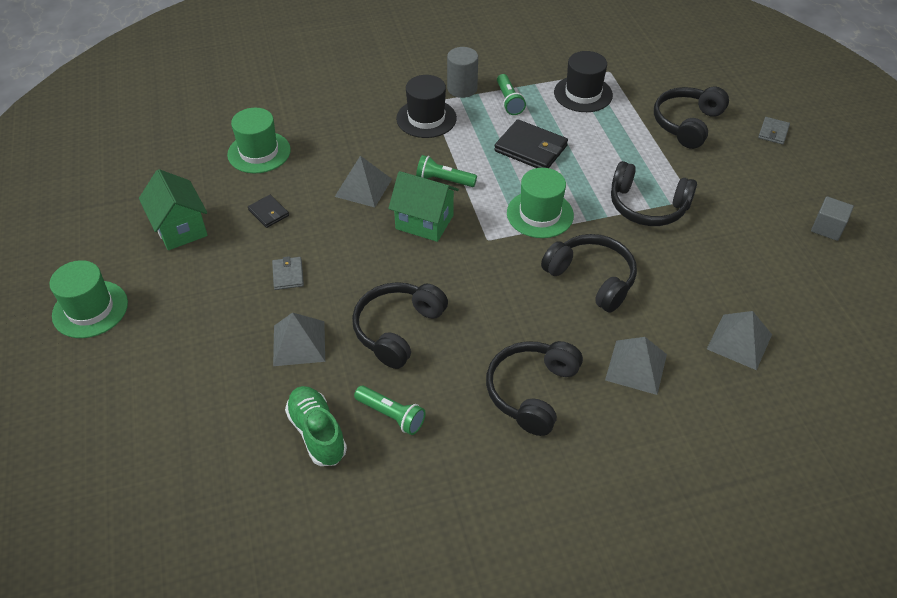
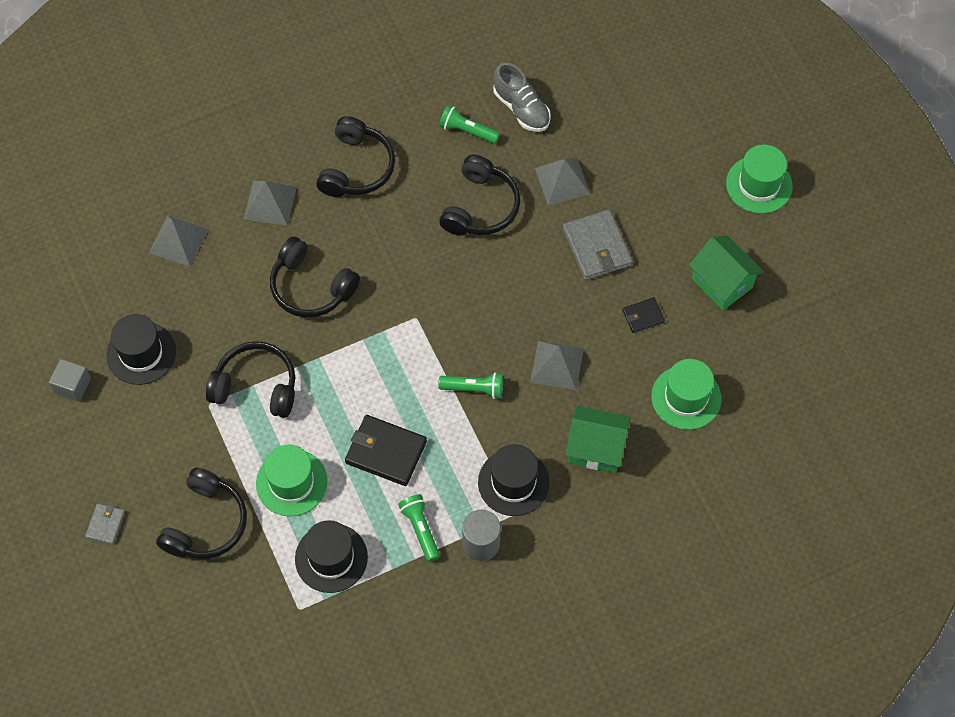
camera: 170 degrees right, 15 degrees up
black wallet [248,195,289,228] -> black wallet turned 60 degrees counterclockwise [622,297,665,333]
grey wallet [272,256,304,290] -> grey wallet [563,210,632,280], size x1.86
green shoe [285,386,347,466] -> grey shoe [493,63,551,132]
green house [388,171,459,242] -> green house moved to [565,406,631,473]
green hat [507,168,574,238] -> green hat moved to [256,445,328,516]
none -> black hat [106,314,176,385]

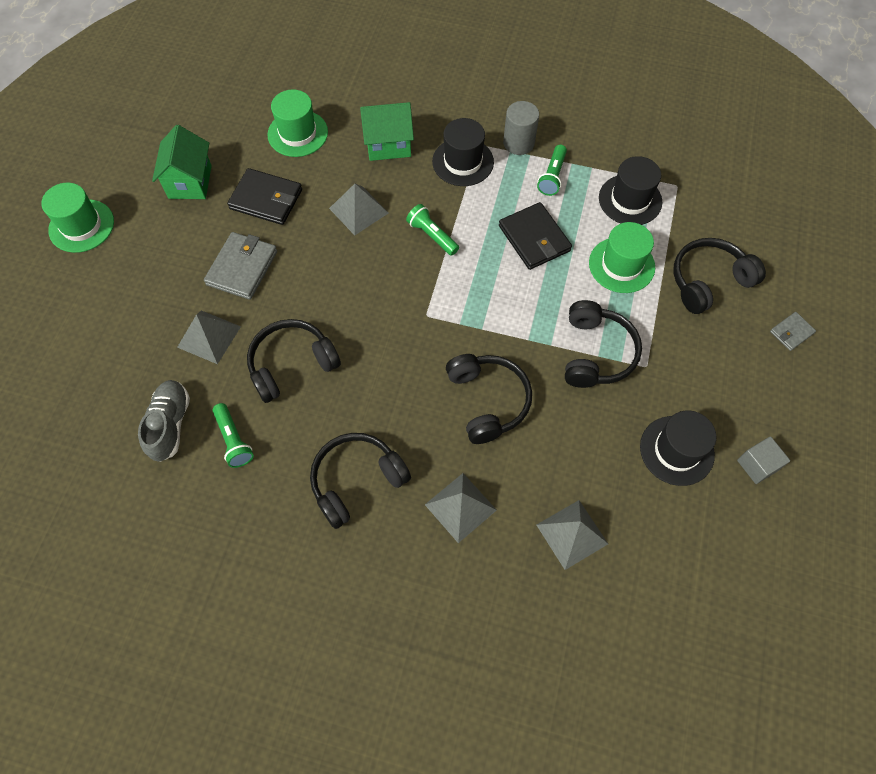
camera: 140 degrees left, 0 degrees up
black headphones [206,341,295,418] -> black headphones turned 135 degrees counterclockwise [565,300,642,388]
green house [565,406,631,473] -> green house turned 60 degrees counterclockwise [360,102,414,161]
black wallet [622,297,665,333] -> black wallet [227,168,302,225], size x1.86

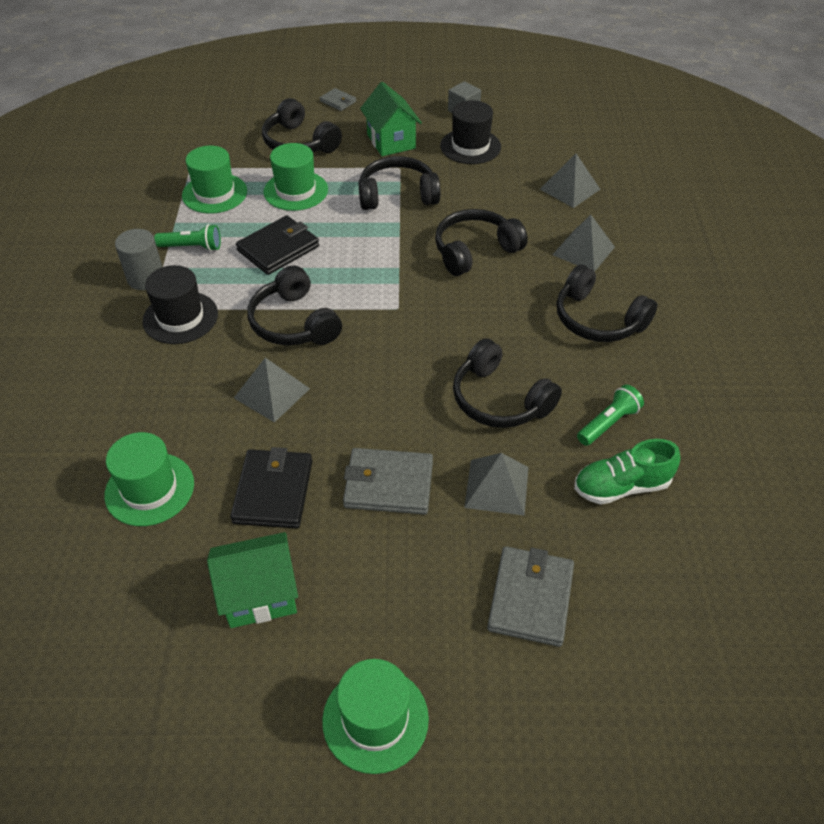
camera: 105 degrees left, 15 degrees down
grey shoe [138,380,190,462] -> green shoe [574,439,680,504]
green house [360,102,414,161] -> green house moved to [360,82,422,156]
green flashlight [406,204,459,256] -> black headphones [247,266,342,345]
black hat [599,156,662,225] -> green hat [182,146,247,214]
none -> grey wallet [487,546,574,647]

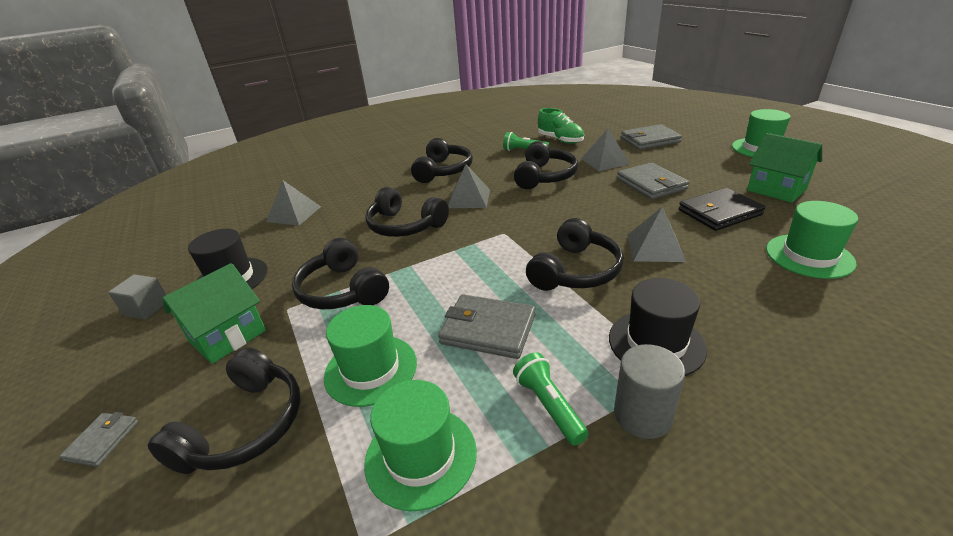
camera: 115 degrees left, 15 degrees down
black wallet [236,216,319,275] -> grey wallet [438,294,535,359]
grey pyramid [552,215,615,271] -> grey pyramid moved to [448,164,490,208]

